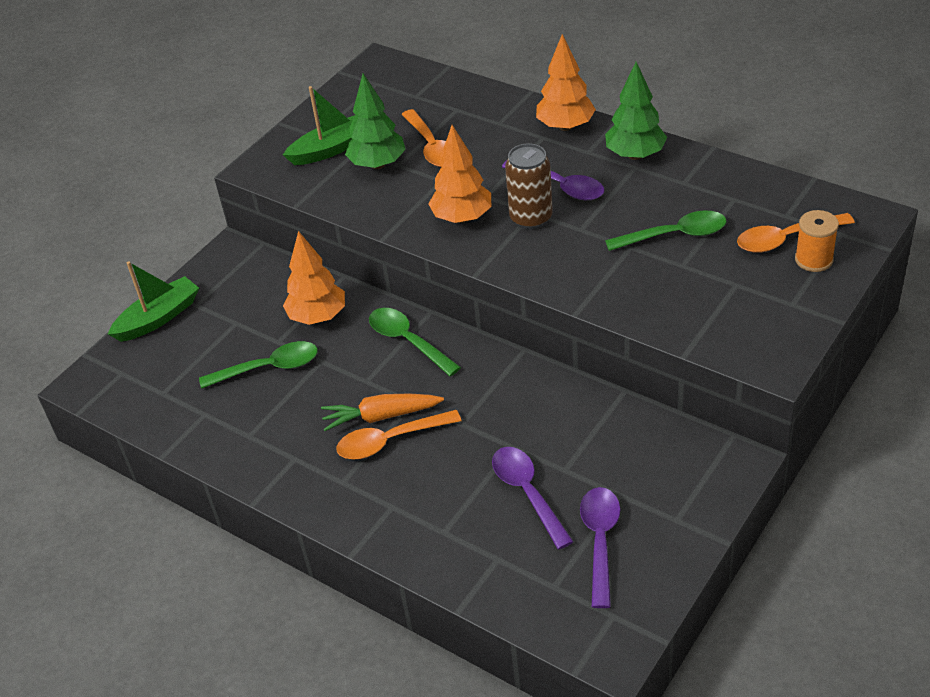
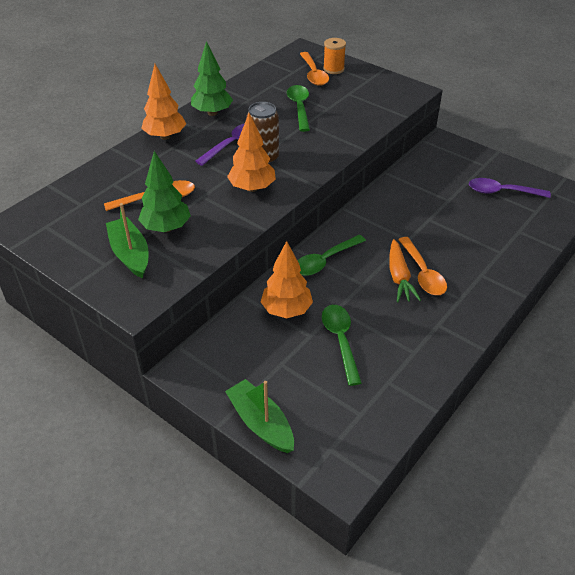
camera: 90 degrees left, 0 degrees up
purple spoon [492,447,574,549] -> none

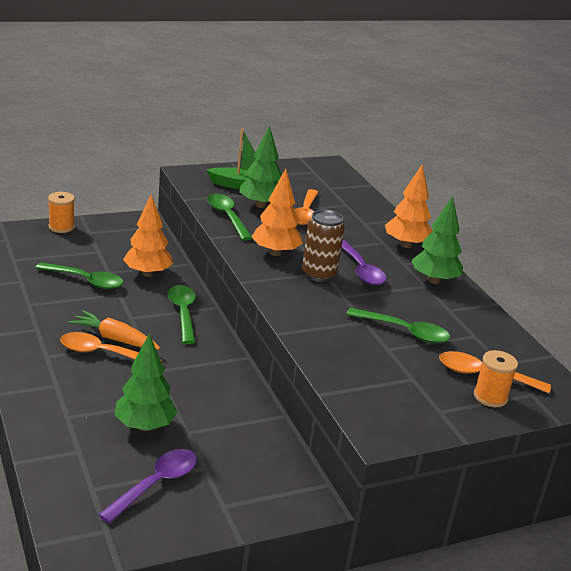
camera: 115 degrees right, 15 degrees down
green boat [225,379,294,453] -> orange spool [48,192,75,233]
none -> green tree [114,333,178,431]
none -> green spoon [207,194,253,241]

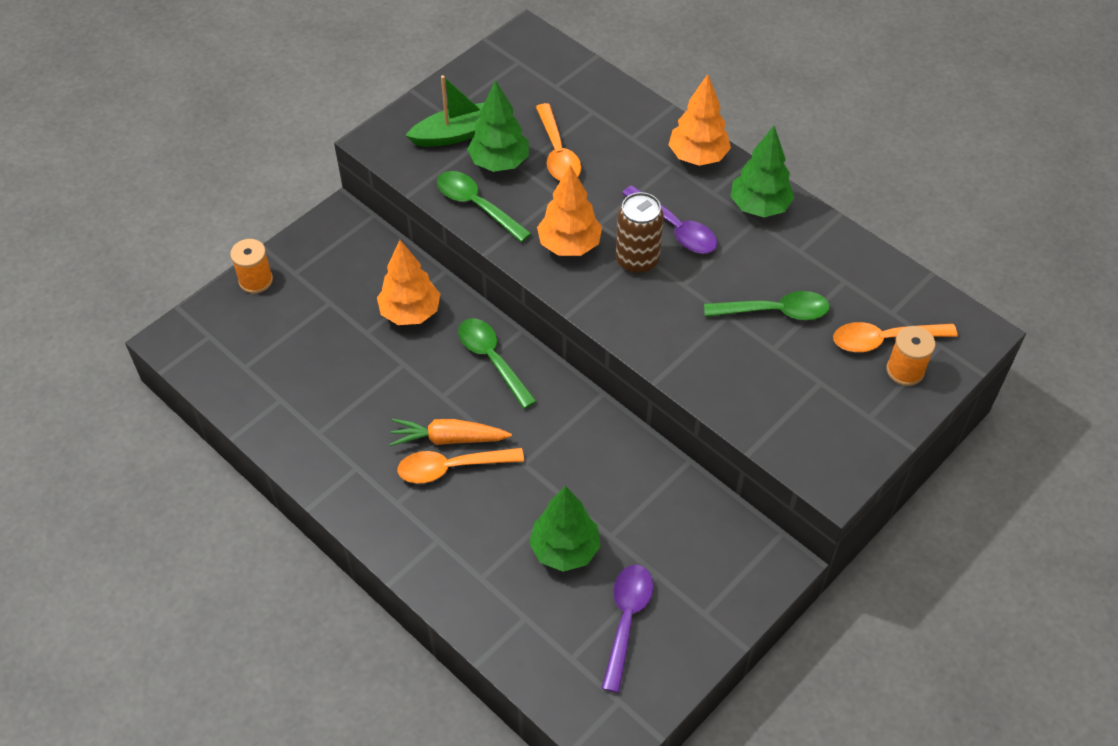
camera: 20 degrees left, 25 degrees up
green spoon [35,262,123,289] -> none

